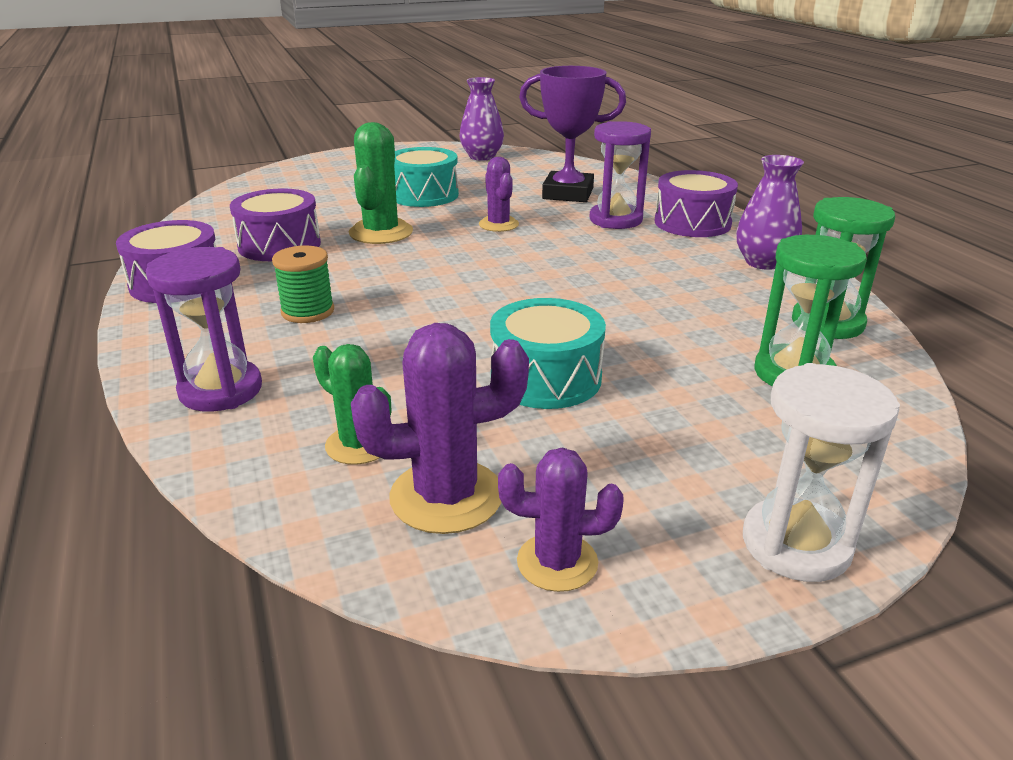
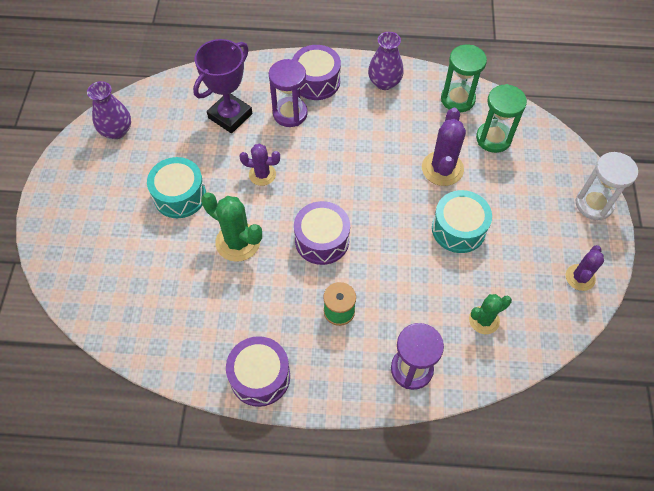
camera: 65 degrees left, 30 degrees up
purple drum [230,188,321,261] -> purple drum moved to [294,201,350,265]
purple cactus [351,323,529,534] -> purple cactus moved to [422,108,466,186]

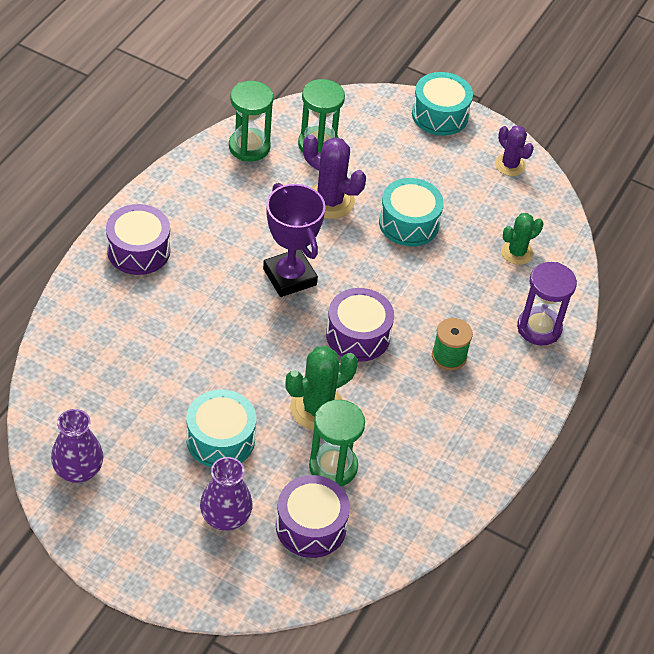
camera: 70 degrees left, 10 degrees down
purple trophy [193,39,252,133] -> purple trophy moved to [263,183,326,297]
purple drum [226,336,290,407] -> purple drum moved to [276,475,350,558]
purple cactus [239,144,280,186] -> none
purple hourglass [269,59,308,127] -> none
purple vase [368,32,404,90] -> purple vase moved to [200,457,252,531]
green cactus [469,294,512,334] -> green cactus turned 60 degrees clockwise [501,213,543,265]
white hourglass [575,152,638,220] -> turquoise drum [412,72,473,136]
none -> green hourglass [309,400,365,486]

